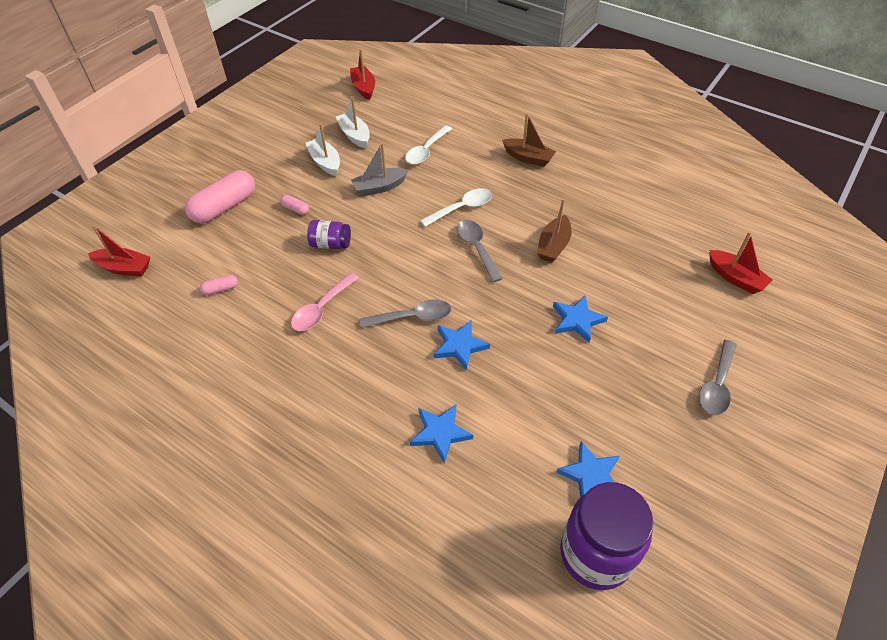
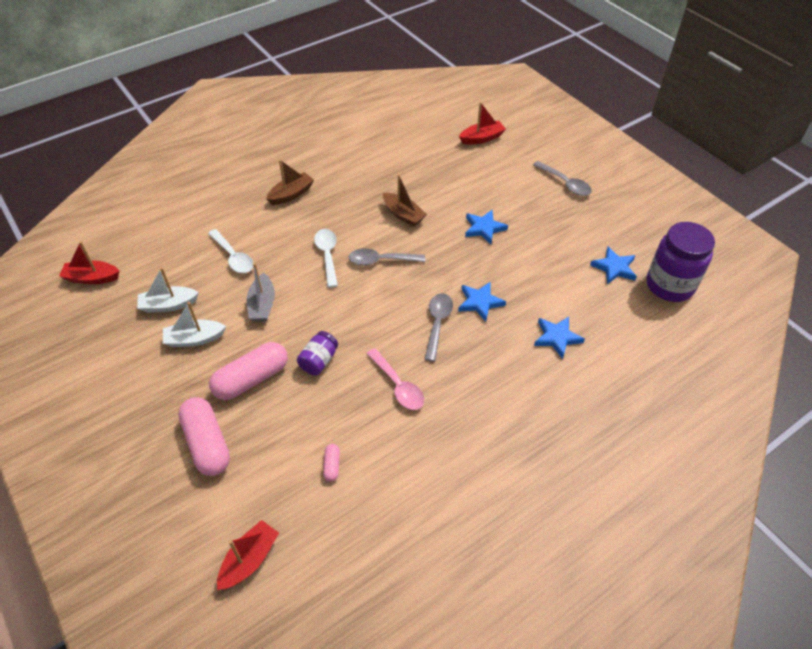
camera: 70 degrees left, 0 degrees up
pink capsule [280,195,309,215] -> pink capsule [209,342,288,400], size x2.27

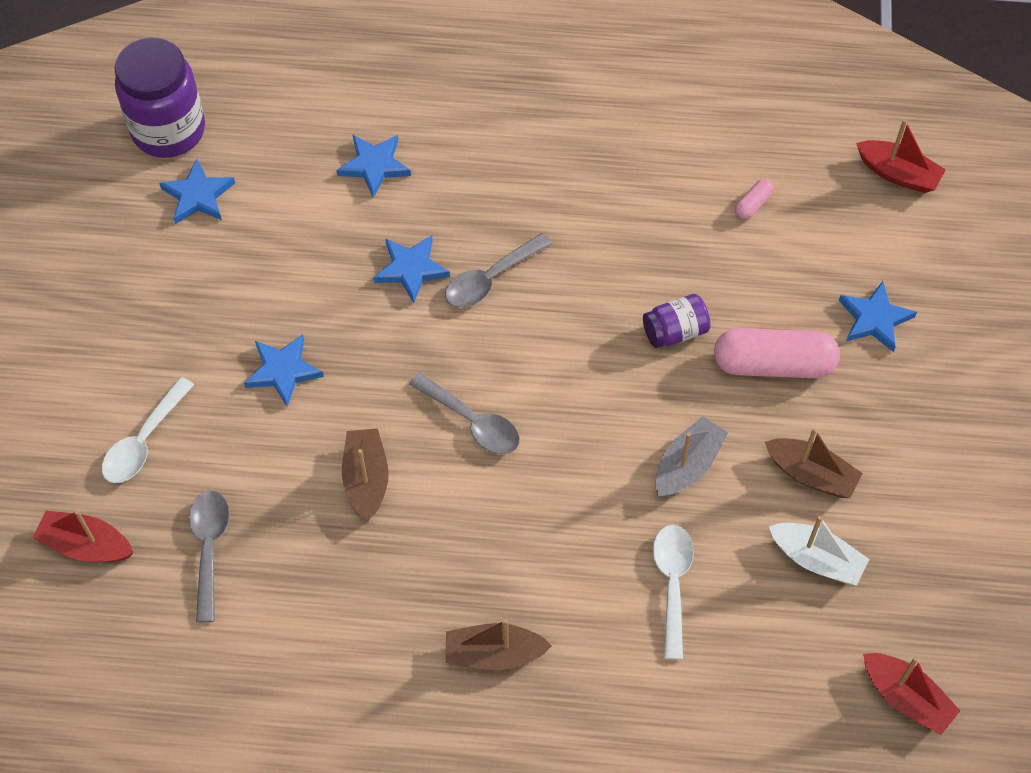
camera: 140 degrees left, 10 degrees up
white boat [163,302,226,347] -> brown boat [765,428,863,498]
pink capsule [178,397,230,476] -> blue star [839,281,917,352]
red boat [217,520,279,590] -> red boat turned 135 degrees counterclockwise [856,119,946,193]
white spoon [314,229,338,288] -> white spoon moved to [102,377,194,483]
pink spoon [366,348,424,410] -> none
grey spoon [533,161,592,196] -> grey spoon moved to [189,490,230,622]

